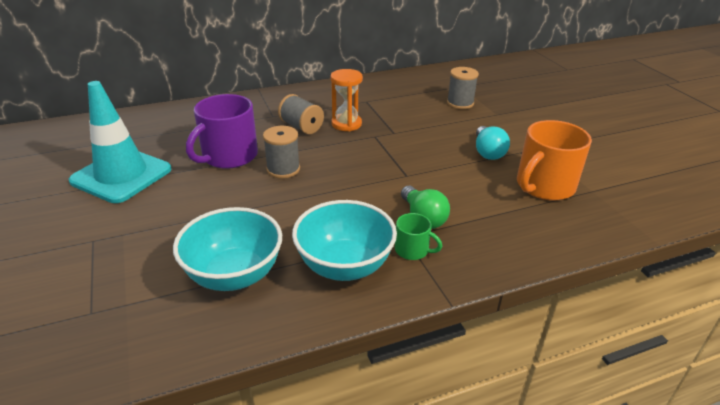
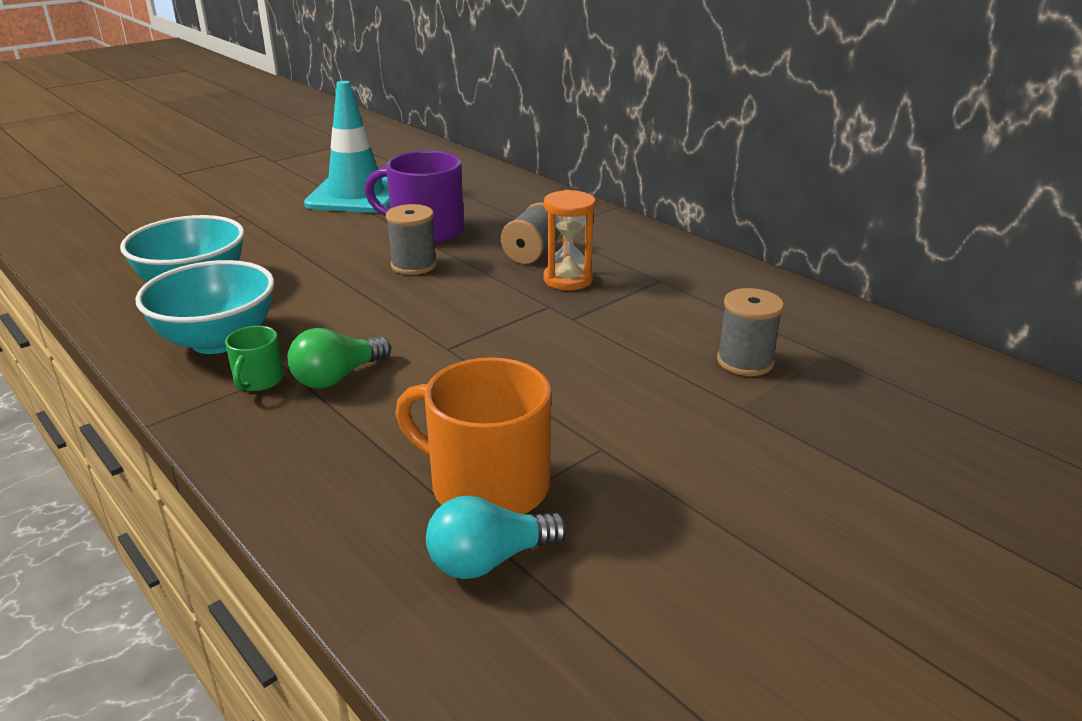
camera: 70 degrees right, 5 degrees down
turquoise light bulb [476,126,510,160] -> turquoise light bulb moved to [426,496,568,579]

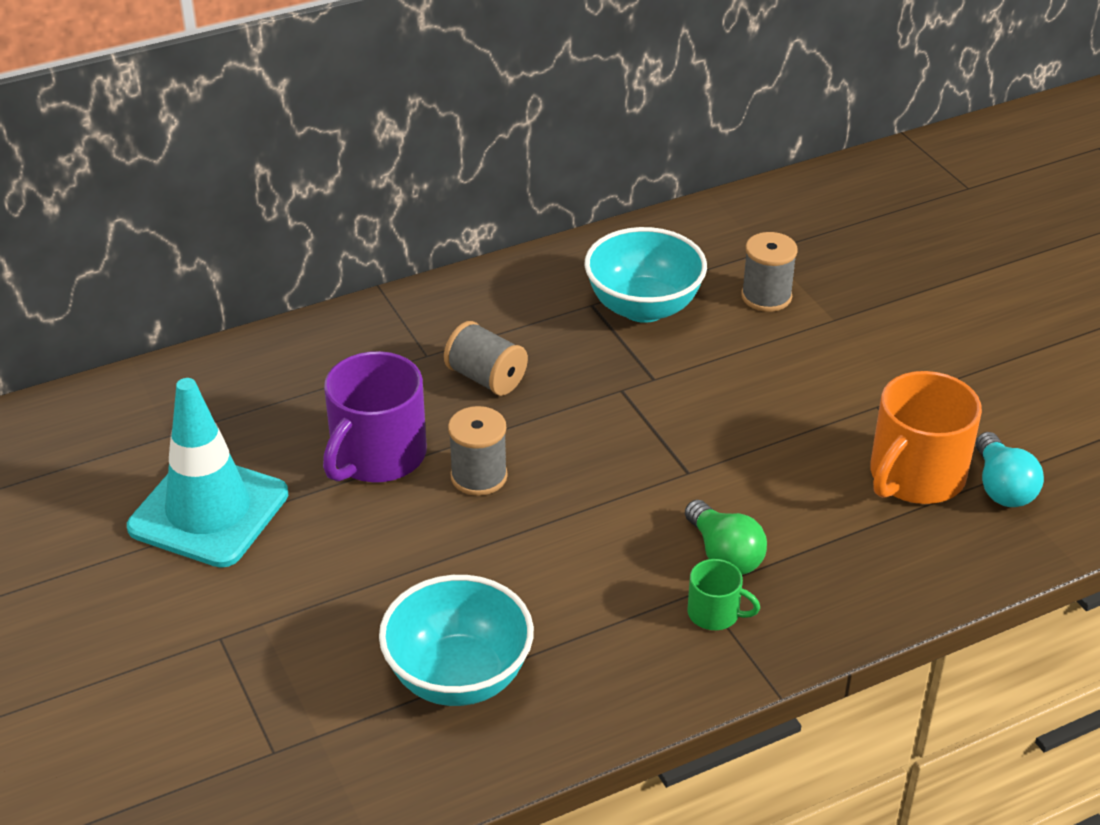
camera: 75 degrees left, 10 degrees up
turquoise bowl [135,260,275,354] -> turquoise bowl moved to [584,227,707,323]
orange hourglass [544,190,596,290] -> none

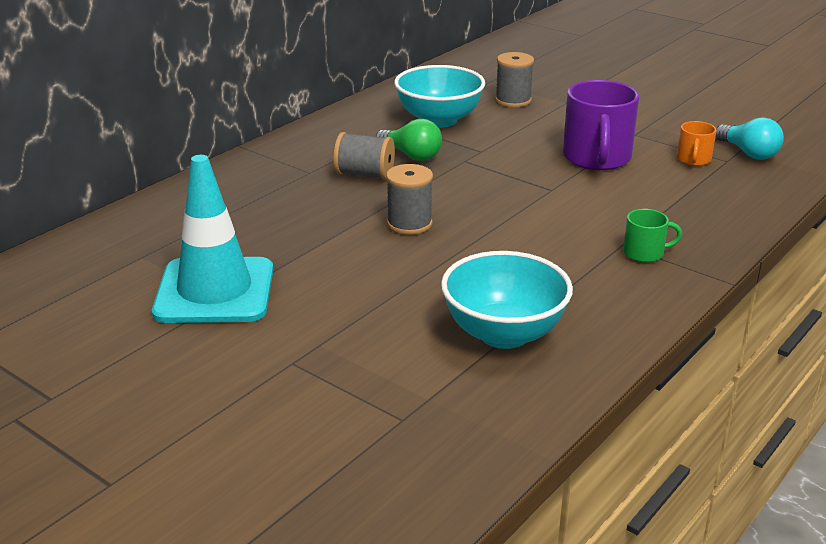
camera: 25 degrees left, 10 degrees down
purple mug [323,351,426,483] -> purple mug moved to [563,80,639,170]
green light bulb [685,500,767,575] -> green light bulb moved to [376,119,442,161]
orange mug [870,371,982,504] -> orange mug [677,121,717,166], size x0.50

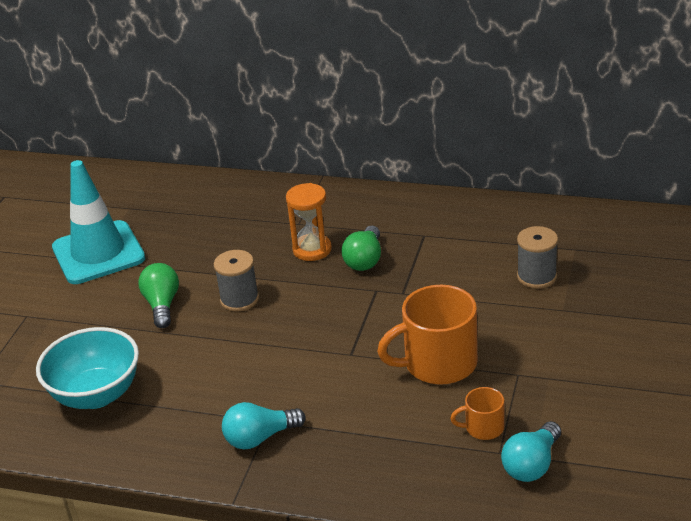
camera: 70 degrees right, 5 degrees up
grey spool [333,132,395,180] -> orange hourglass [286,183,332,261]
turquoise bowl [394,65,485,128] -> none
purple mug [563,80,639,170] -> orange mug [377,285,478,385]
green mug [623,209,682,262] -> turquoise light bulb [222,402,306,449]
none -> green light bulb [138,263,179,328]

